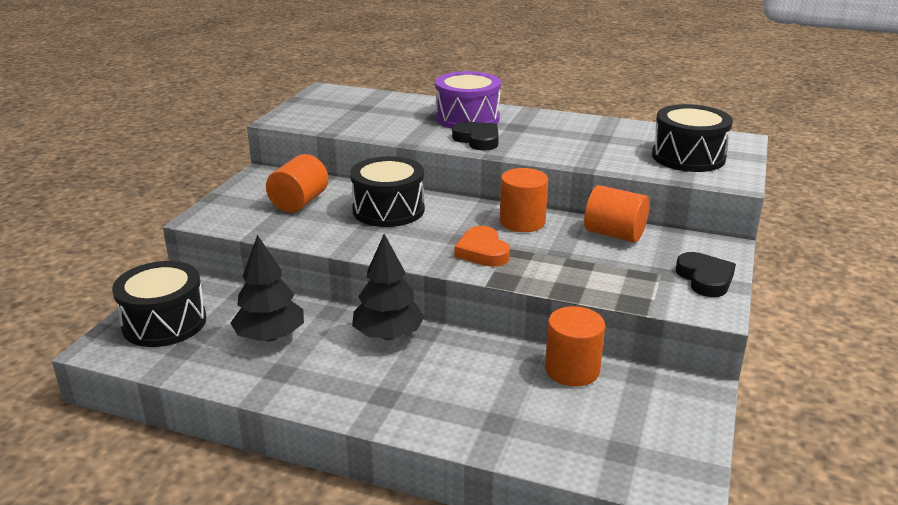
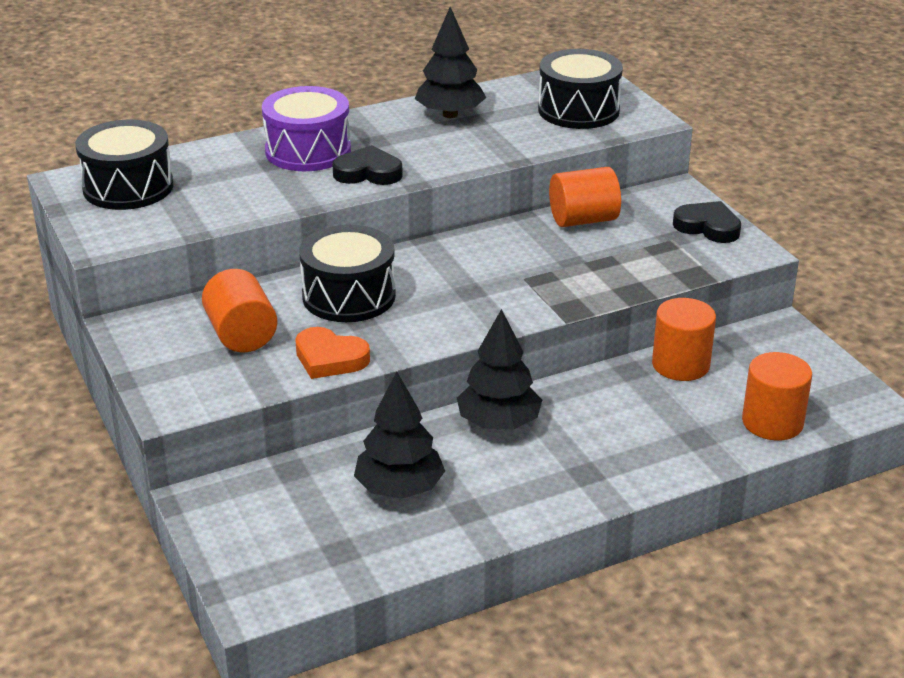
camera: 45 degrees left, 5 degrees up
black drum [112,261,206,347] -> black drum moved to [75,120,173,210]
orange heart [454,226,510,267] -> orange heart moved to [295,327,370,379]
orange cylinder [500,168,548,232] -> orange cylinder moved to [742,352,812,440]
none -> black tree [415,7,486,118]

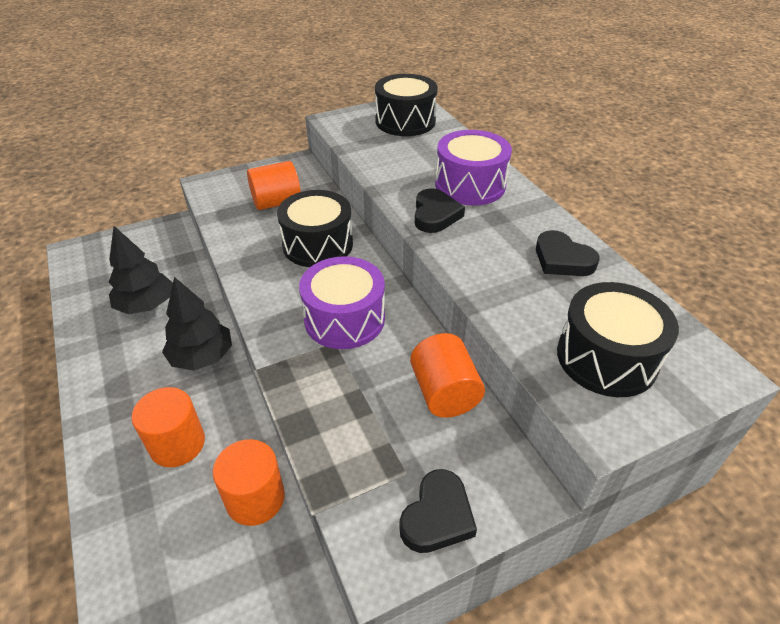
camera: 90 degrees right, 10 degrees up
orange heart [295,327,370,379] -> none
black tree [415,7,486,118] -> black heart [536,230,599,276]
orange cylinder [742,352,812,440] -> orange cylinder moved to [132,387,205,467]
none -> purple drum [299,256,385,349]

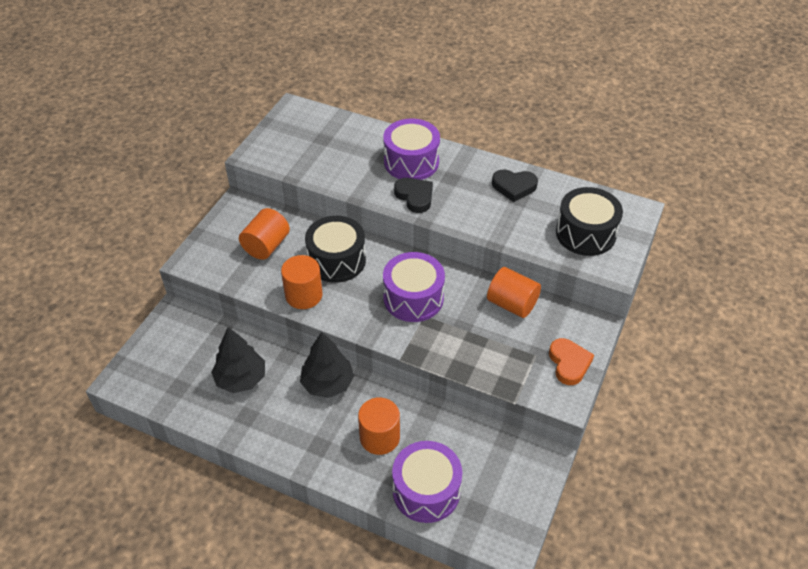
camera: 40 degrees left, 5 degrees up
orange cylinder [213,439,285,526] -> orange cylinder moved to [281,255,322,309]
black drum [375,74,438,136] -> none
black heart [399,469,477,553] -> orange heart [549,338,594,385]
none -> purple drum [392,441,462,523]

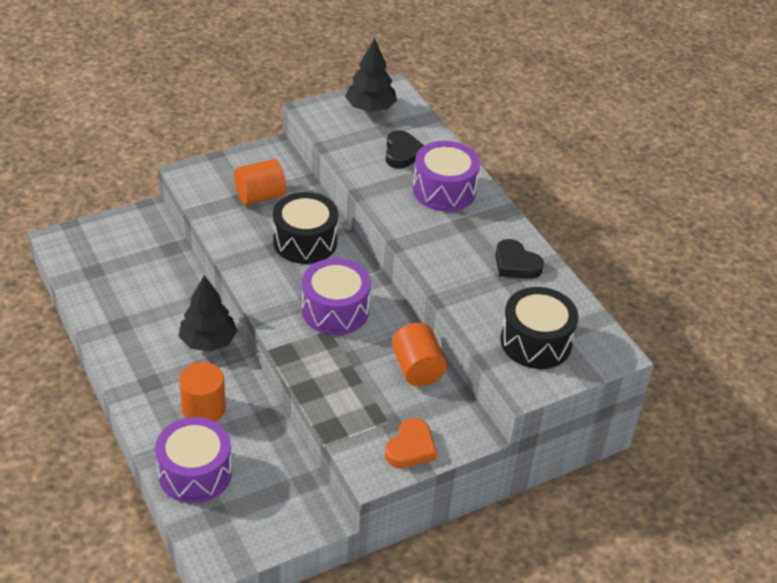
camera: 35 degrees right, 5 degrees down
black tree [211,327,265,393] -> black tree moved to [345,38,397,112]
orange cylinder [281,255,322,309] -> none
black heart [394,178,433,213] -> black heart moved to [386,130,424,169]

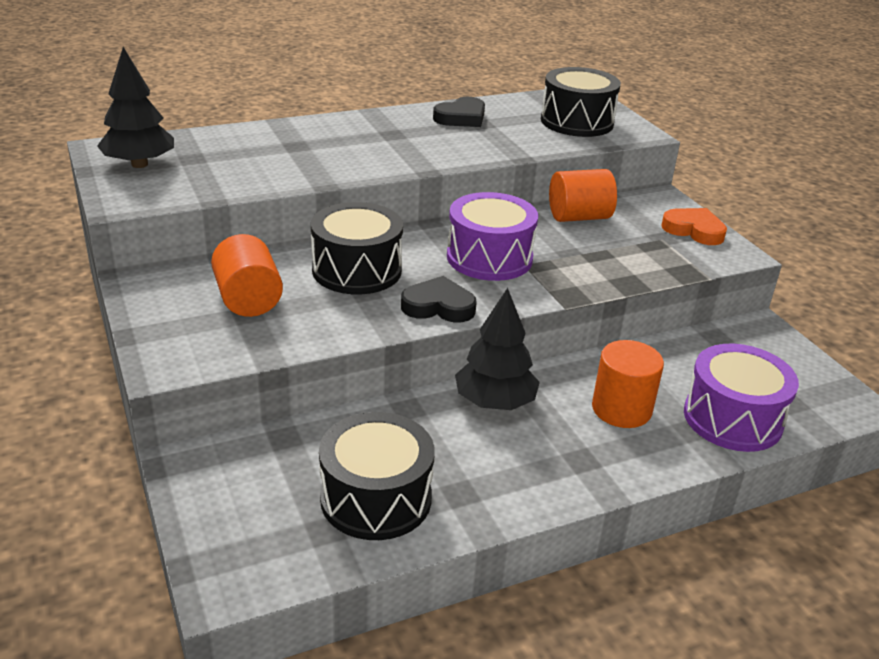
camera: 85 degrees left, 10 degrees down
black heart [386,130,424,169] -> black heart moved to [401,276,477,322]
purple drum [413,141,480,212] -> none
none -> black drum [319,412,435,540]

